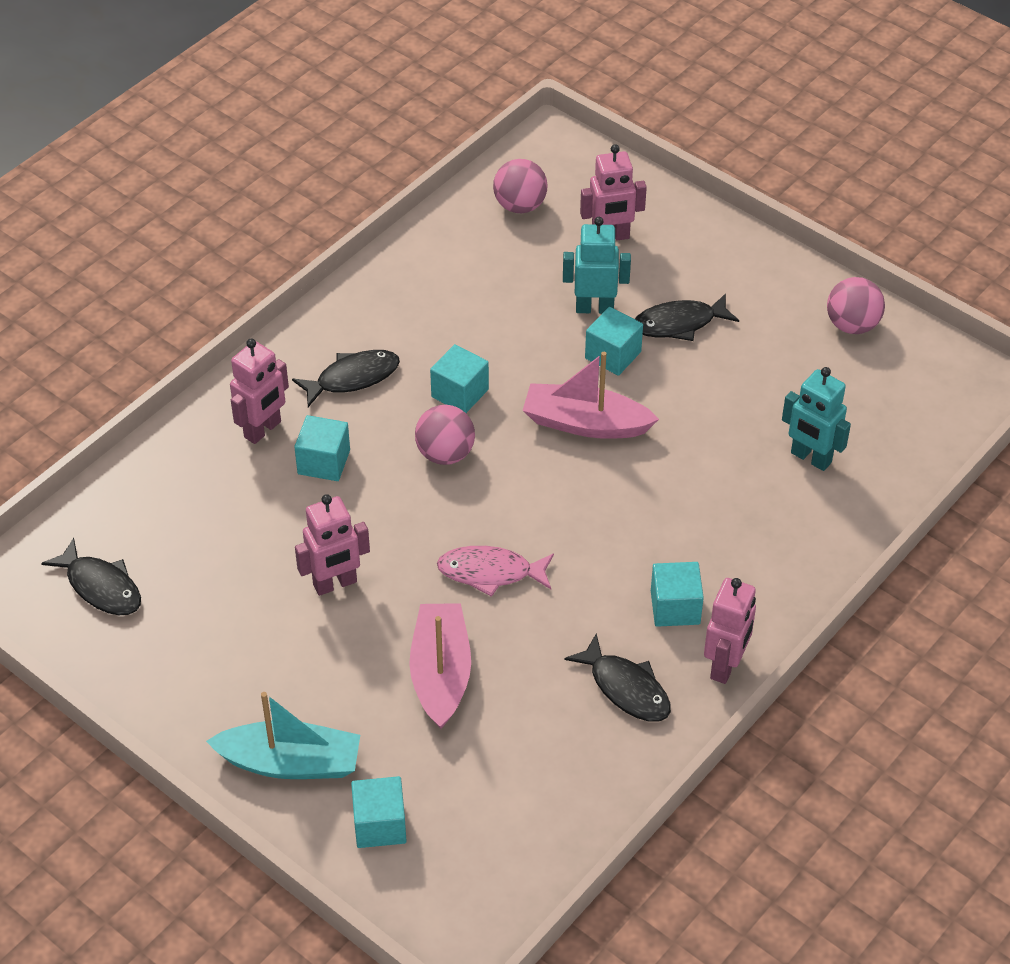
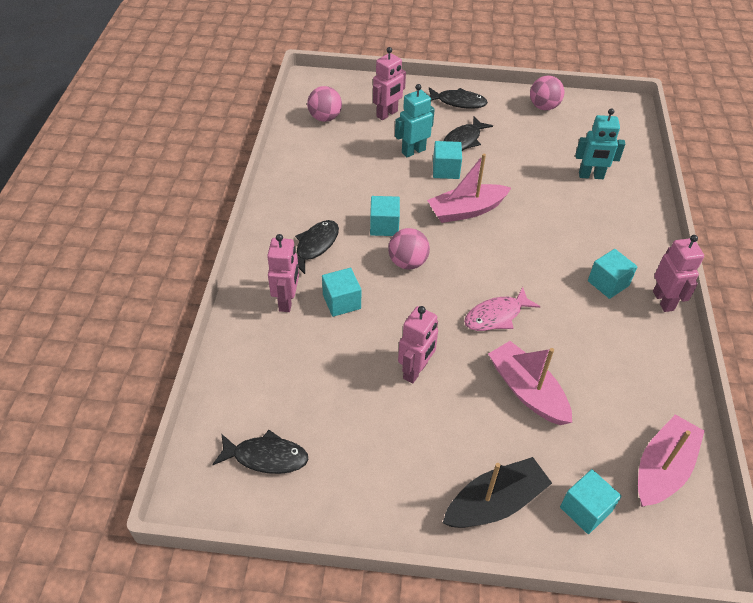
camera: 35 degrees left, 0 degrees up
turquoise boat [206,692,360,779] -> black boat [443,457,552,528]
black fish [564,633,671,722] -> black fish moved to [429,87,488,109]
none -> pink boat [638,414,705,507]

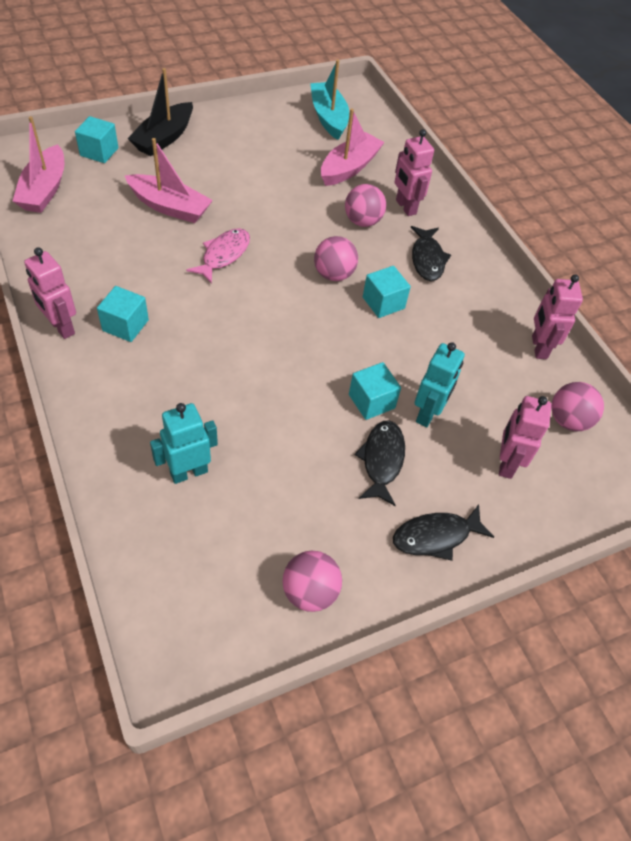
camera: 145 degrees right, 5 degrees up
black fish [212,430,309,474] -> turquoise boat [310,60,349,140]
turquoise cube [322,268,361,317] -> pink ball [345,184,386,227]
pink robot [398,306,438,384] -> pink robot moved to [532,274,583,359]
pink boat [427,154,511,223] -> pink boat moved to [321,109,385,186]

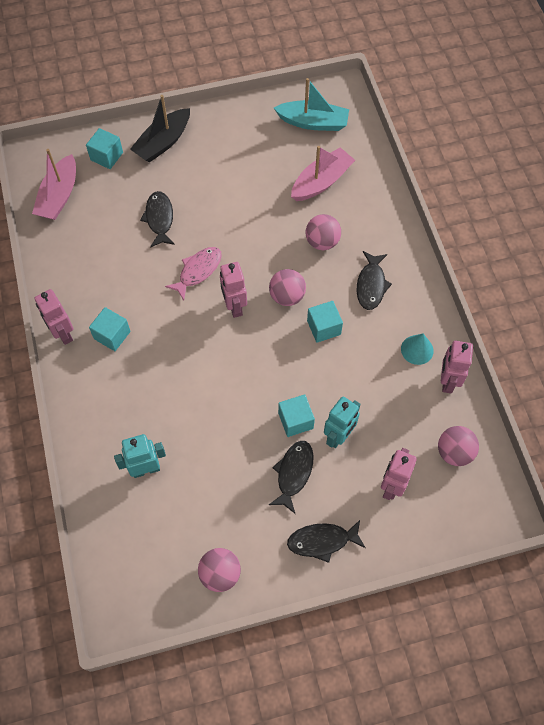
camera: 15 degrees right, 10 degrees up
pink boat [125,138,213,223] -> black fish [140,191,175,248]
turquoise boat [310,60,349,140] -> turquoise boat turned 105 degrees clockwise [274,78,349,131]
pink robot [395,129,434,216] -> pink robot moved to [220,262,247,318]
none -> turquoise cone [401,334,434,365]

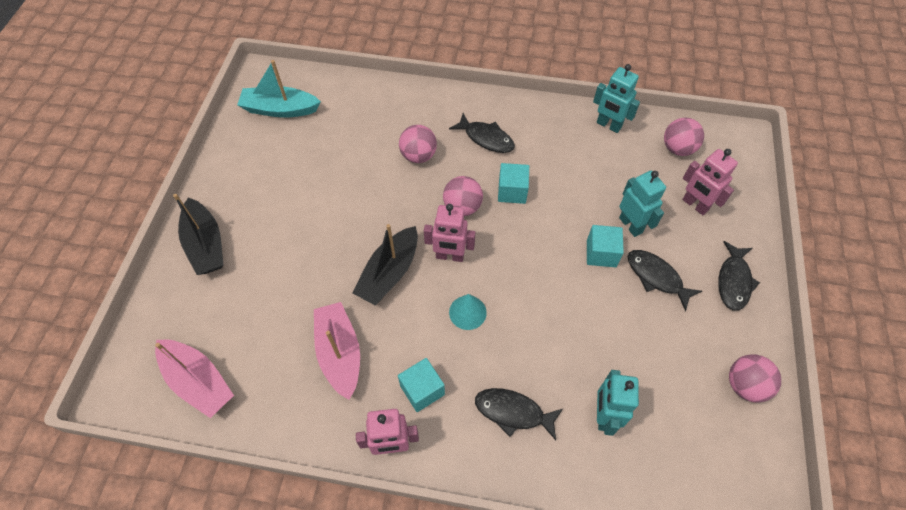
camera: 65 degrees left, 5 degrees down
turquoise cube [86,128,123,169] -> none
black fish [140,191,175,248] -> black fish moved to [475,388,563,440]
pink fish [165,247,222,300] -> black boat [352,224,418,305]
turquoise boat [274,78,349,131] -> turquoise boat turned 120 degrees counterclockwise [237,60,321,118]
pink boat [291,146,355,201] -> pink boat moved to [314,302,360,400]
turquoise cone [401,334,434,365] -> turquoise cone moved to [449,294,487,330]
pink robot [441,340,473,393] -> turquoise robot [593,64,640,133]

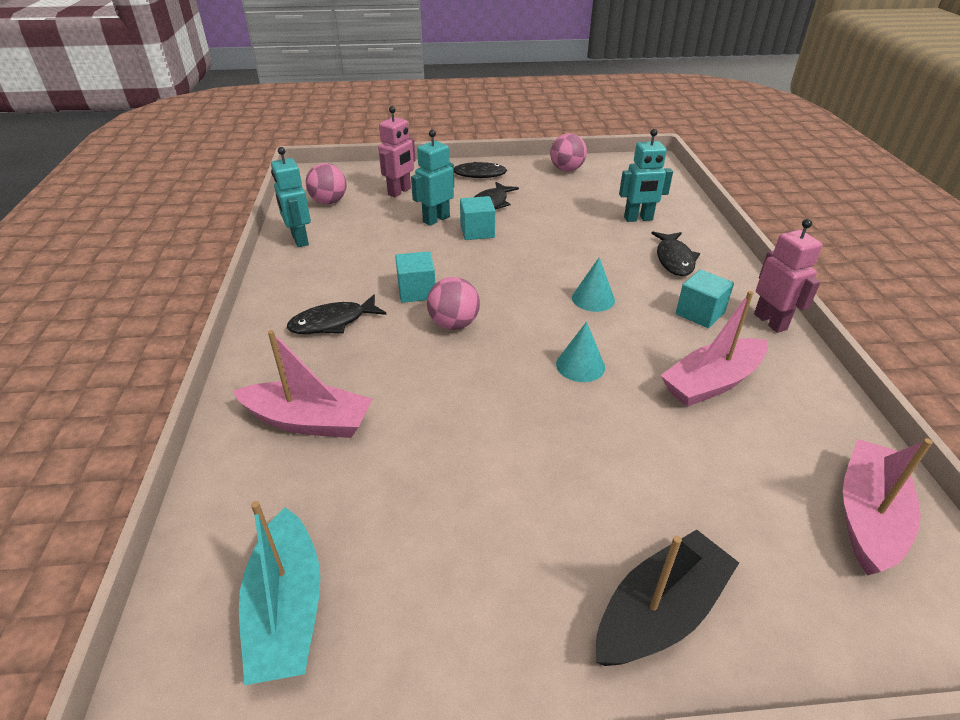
camera: 105 degrees left, 20 degrees down
black boat [352,224,418,305] -> turquoise cone [556,322,605,382]
pink ball [399,125,437,163] -> none
pink robot [424,204,475,262] -> none
black fish [449,113,515,153] -> black fish turned 135 degrees counterclockwise [287,294,386,334]
turquoise robot [593,64,640,133] -> turquoise robot turned 135 degrees clockwise [271,147,311,247]
none -> pink boat [233,330,372,438]

